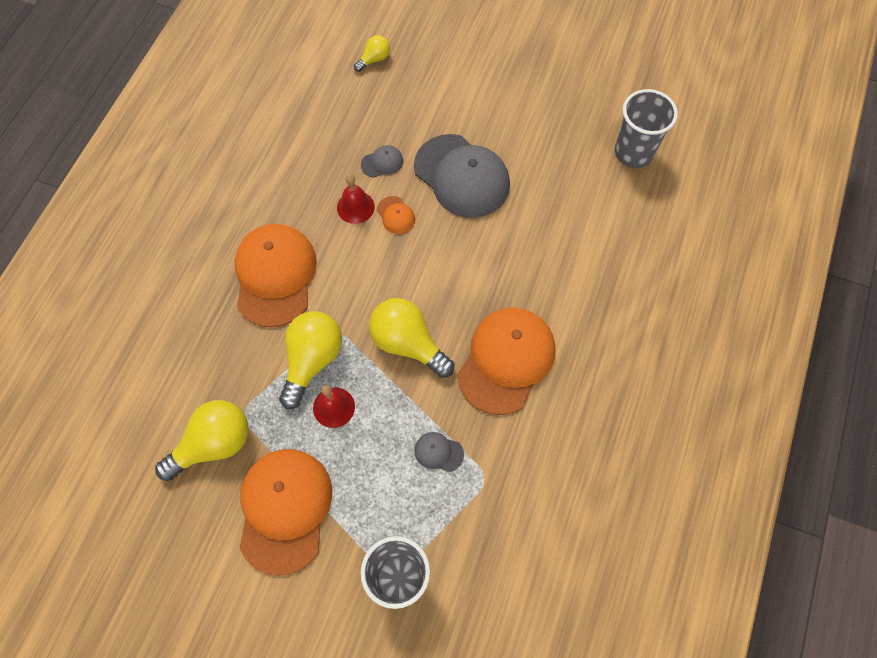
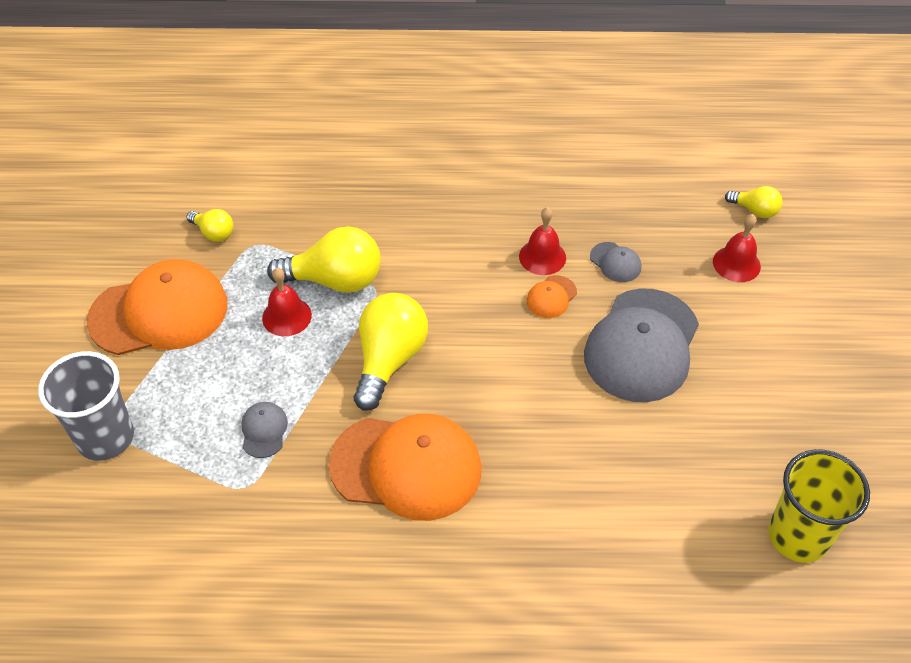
camera: 70 degrees right, 15 degrees down
yellow light bulb [155,400,249,481] -> yellow light bulb [187,209,234,242], size x0.52
orange cap [235,224,317,328] -> none
grey cup [615,89,678,168] -> yellow cup [768,449,870,563]
none -> red bell [713,214,761,282]

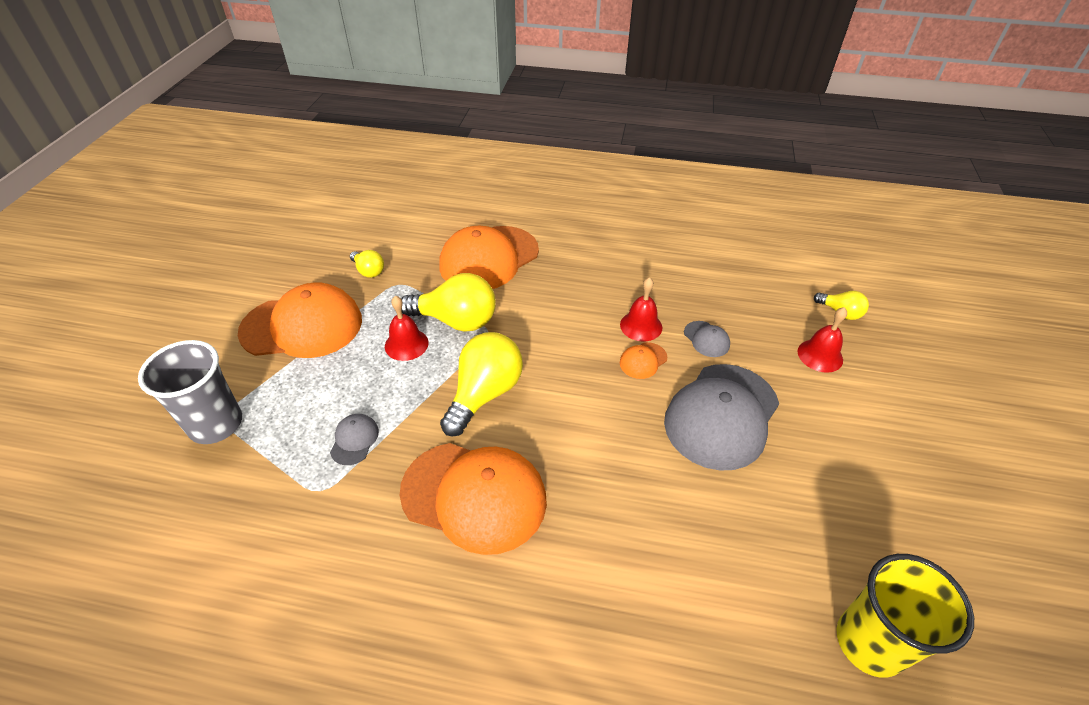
camera: 10 degrees right, 5 degrees down
none -> orange cap [439,226,539,289]

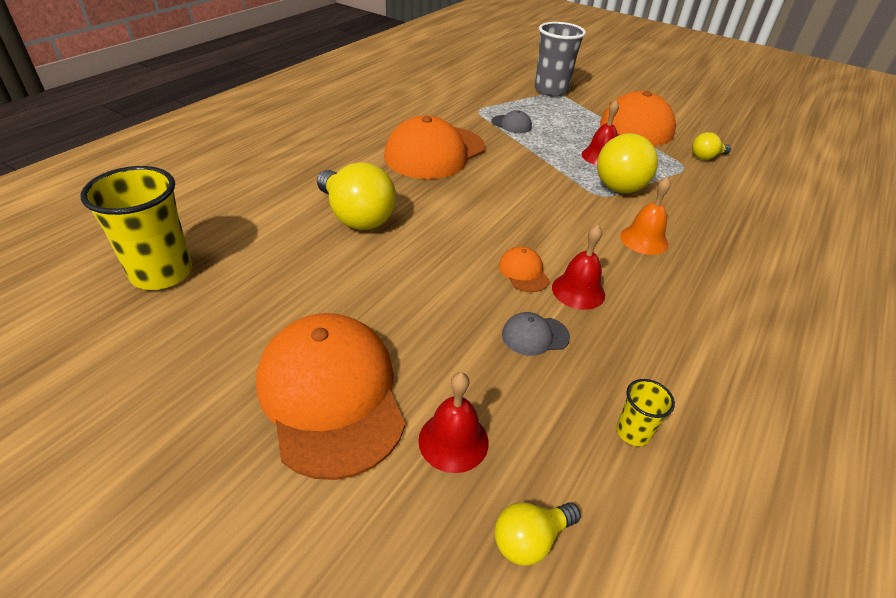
camera: 110 degrees right, 5 degrees down
orange cap [439,226,539,289] -> orange cap moved to [256,313,405,480]
yellow light bulb [440,332,523,437] -> yellow light bulb moved to [317,162,396,230]
grey cap [664,364,779,471] -> none
none -> yellow cup [617,379,675,446]
none -> orange bell [620,177,671,255]

